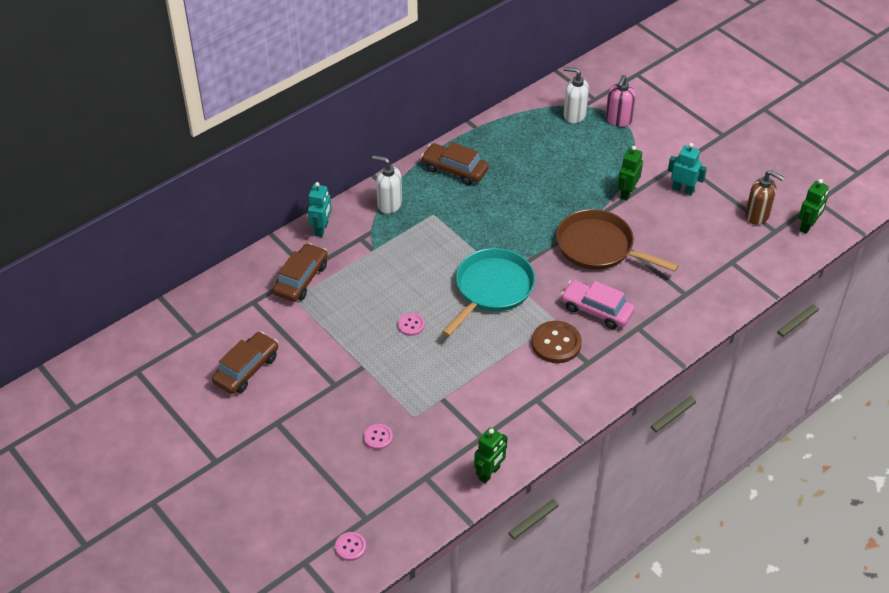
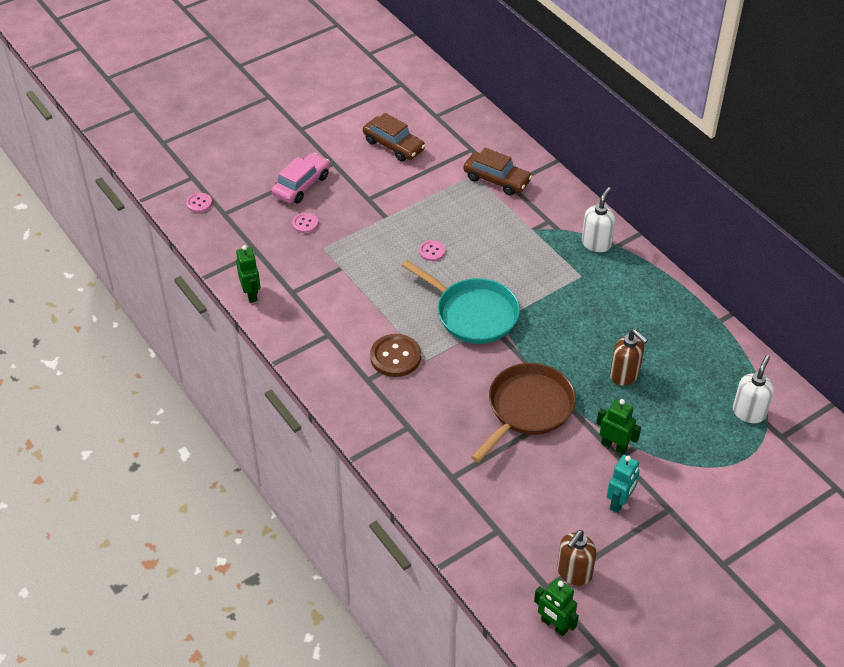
camera: 95 degrees right, 0 degrees up
turquoise robot [308,182,332,237] -> none
brown car [421,142,489,185] -> none
green robot [474,427,508,483] -> green robot turned 150 degrees counterclockwise [236,245,261,303]
pink car [561,280,635,329] -> pink car moved to [272,153,330,203]
pink soap dispenser [605,75,636,127] -> none
none -> brown soap dispenser [610,329,648,386]

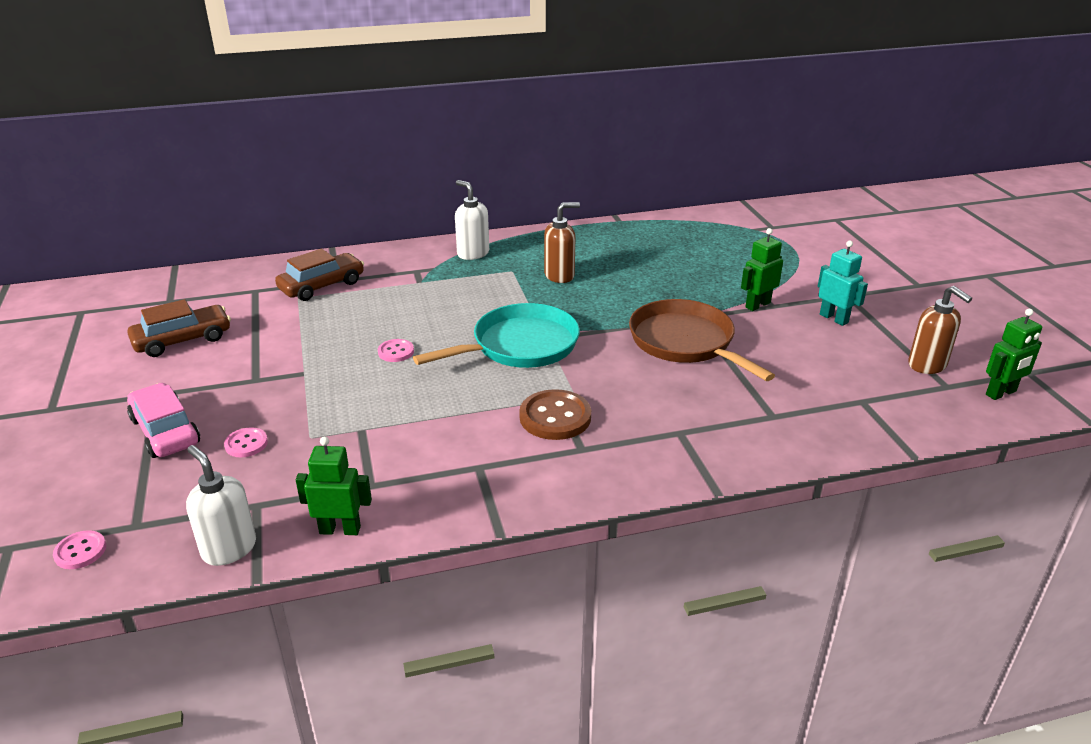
camera: 70 degrees left, 15 degrees down
brown soap dispenser [610,329,648,386] -> brown soap dispenser moved to [544,202,580,283]
white soap dispenser [733,355,774,423] -> white soap dispenser moved to [186,445,256,566]

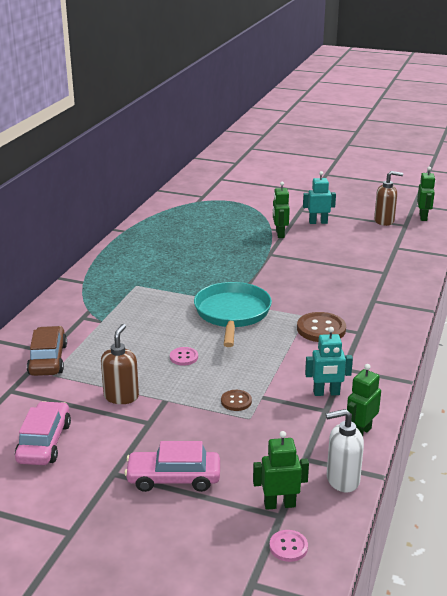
camera: 55 degrees left, 5 degrees down
brown car [128,299,231,357] -> pink car [15,401,71,465]
pink button [224,427,268,457] -> none
white soap dispenser [455,180,489,260] -> none
brown soap dispenser [544,202,580,283] -> brown soap dispenser moved to [101,324,139,404]
brown pan [629,299,775,381] -> none
none -> brown button [221,390,252,411]
none -> green robot [253,431,309,510]
none -> turquoise robot [305,327,353,396]

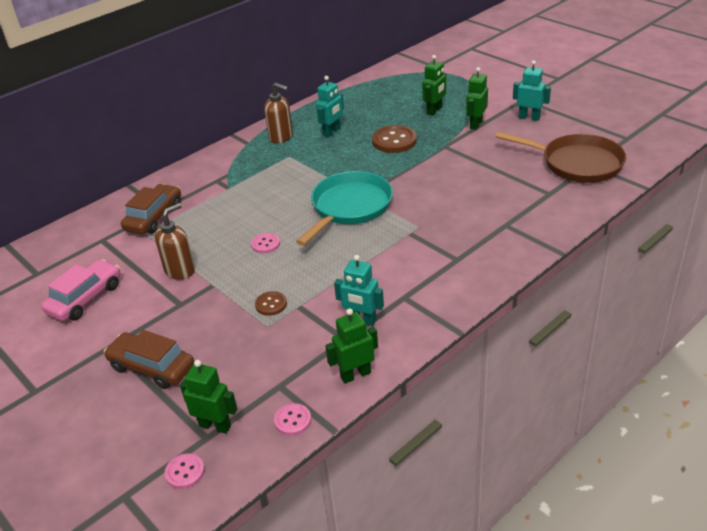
camera: 30 degrees right, 10 degrees up
pink car [124,441,220,492] -> brown car [104,330,194,389]
brown button [297,312,346,342] -> brown button moved to [372,125,417,153]
white soap dispenser [326,409,364,492] -> pink button [274,403,311,436]
brown soap dispenser [374,171,403,226] -> brown soap dispenser moved to [264,83,293,144]
green robot [417,166,436,221] -> green robot moved to [422,55,446,116]
none -> turquoise robot [316,76,344,137]
none -> brown pan [496,132,626,183]

